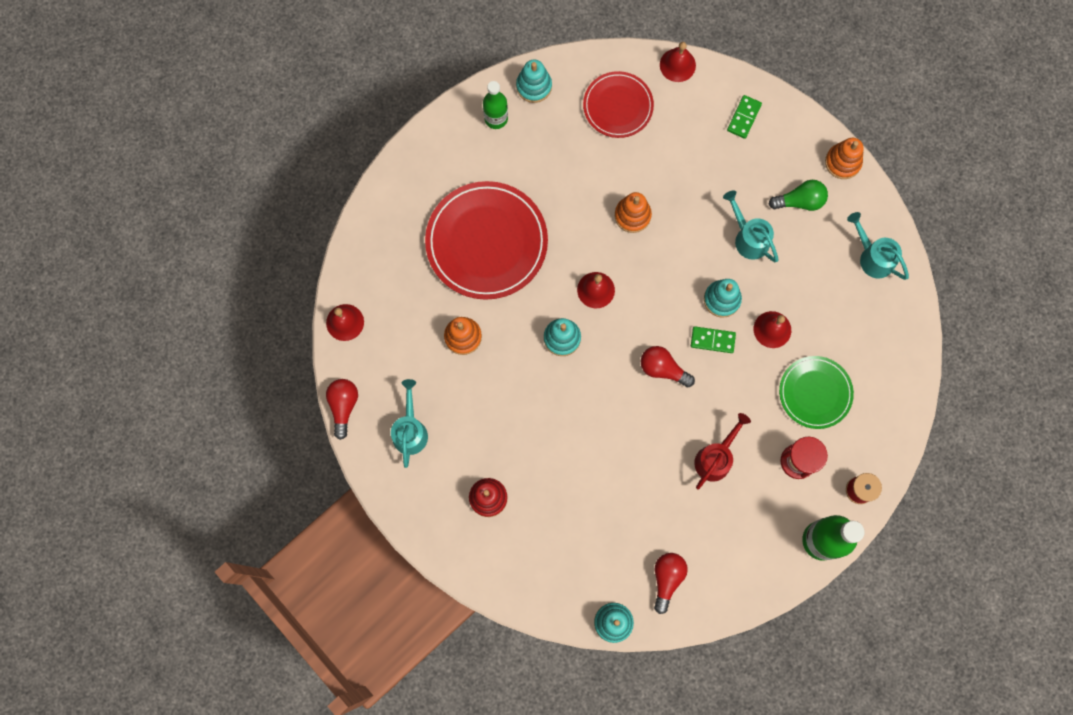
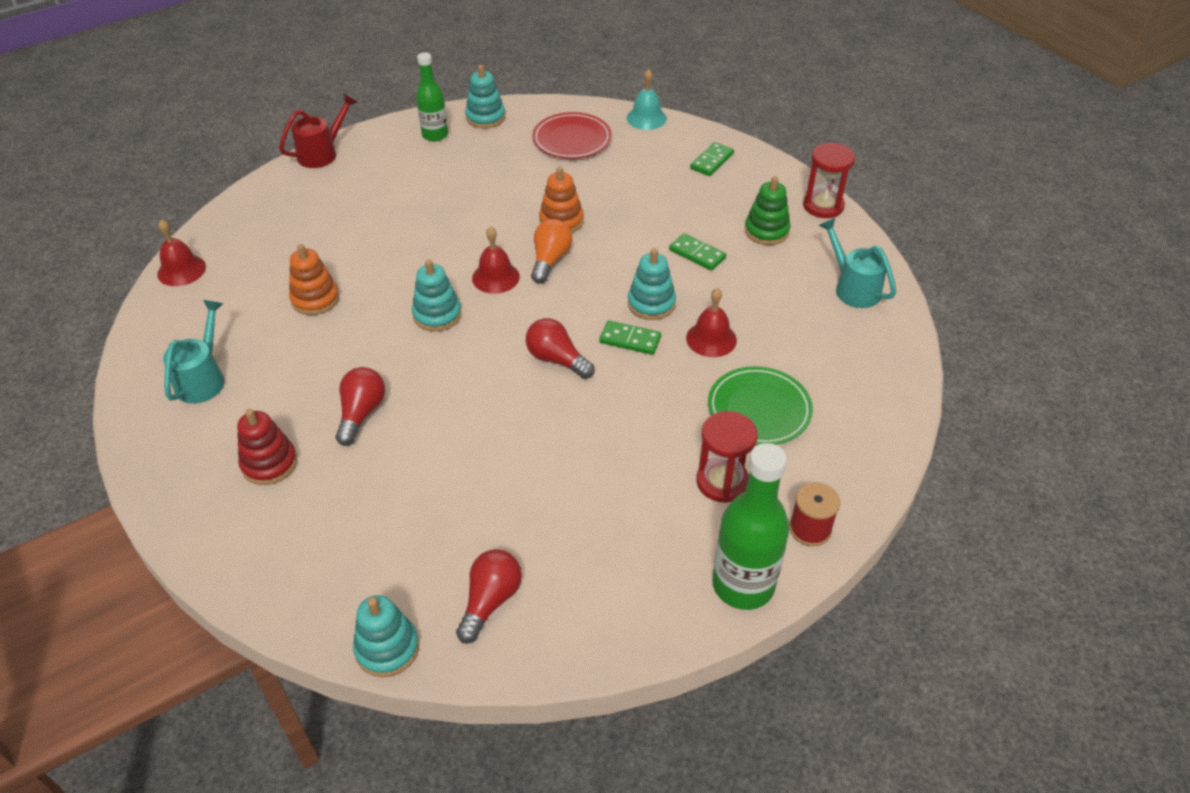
camera: 10 degrees right, 30 degrees down
red light bulb [326,379,358,440] -> red light bulb moved to [335,367,385,446]
red plate [425,181,548,300] -> none
red bell [660,42,696,82] -> turquoise bell [627,69,667,130]
red watering can [694,413,751,489] -> red watering can moved to [279,94,357,168]
turquoise watering can [723,190,778,262] -> green domino [669,233,726,271]
green light bulb [769,180,828,211] -> green stacking toy [745,176,791,245]
orange stacking toy [825,138,864,179] -> red hourglass [803,143,855,218]
none -> orange light bulb [531,219,572,283]

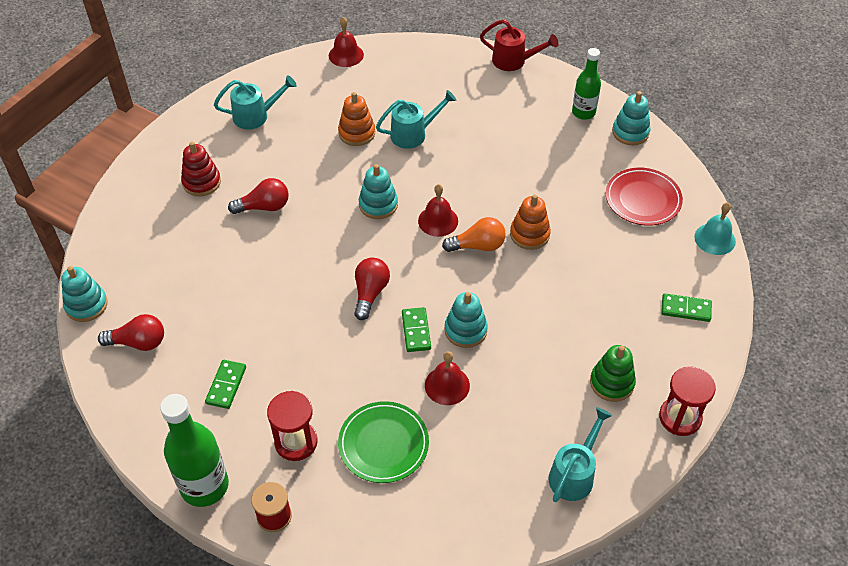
camera: 65 degrees right, 5 degrees up
green domino [669,233,726,271] -> green domino moved to [205,360,246,409]
none -> turquoise watering can [376,90,457,149]

